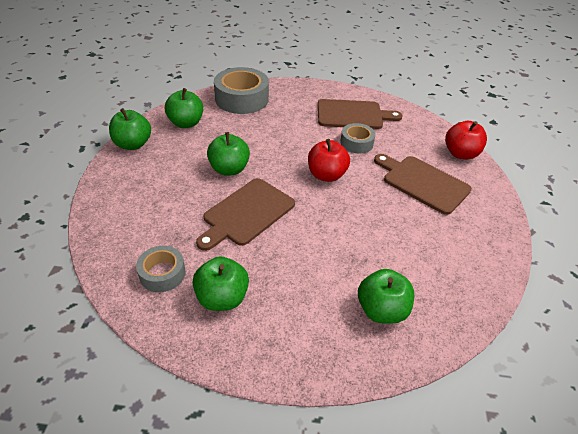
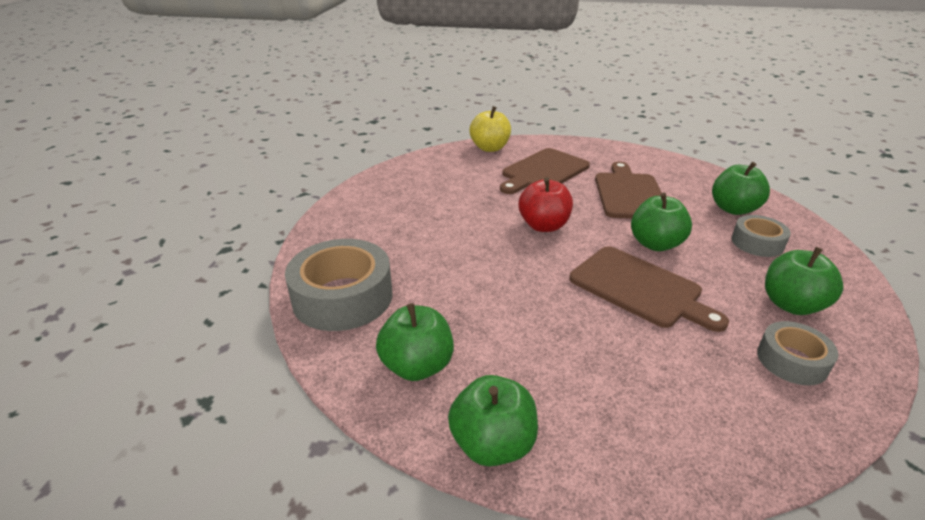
camera: 85 degrees left, 10 degrees down
green apple [207,132,250,176] -> green apple moved to [631,193,692,251]
brown cutting board [318,99,402,129] -> brown cutting board moved to [595,162,662,219]
grey tape [340,123,376,153] -> grey tape moved to [731,215,791,257]
red apple [445,121,487,160] -> yellow apple [470,106,511,152]

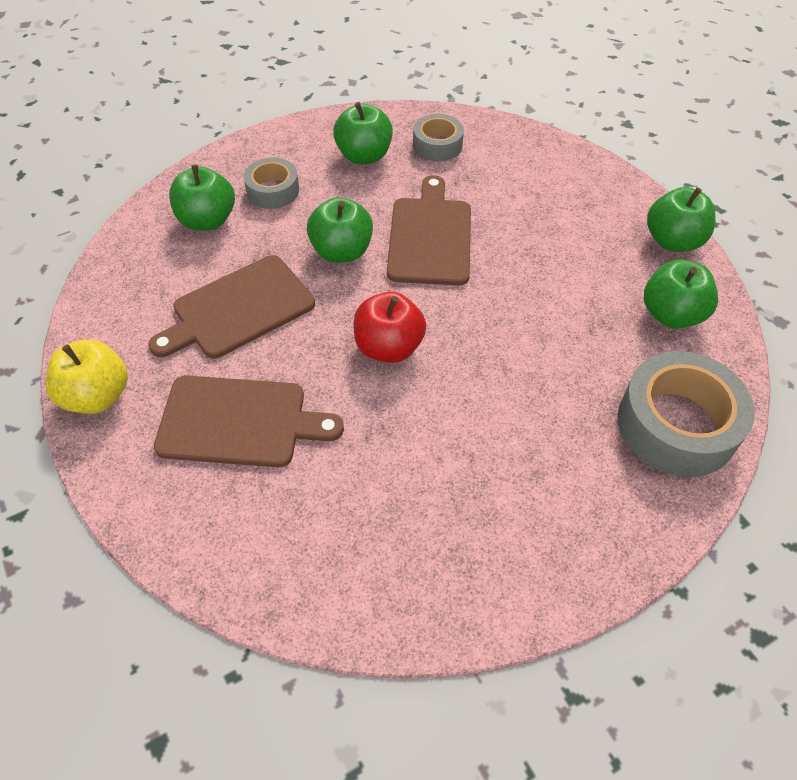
camera: 130 degrees left, 20 degrees up
yellow apple [470,106,511,152] -> yellow apple moved to [46,339,128,414]

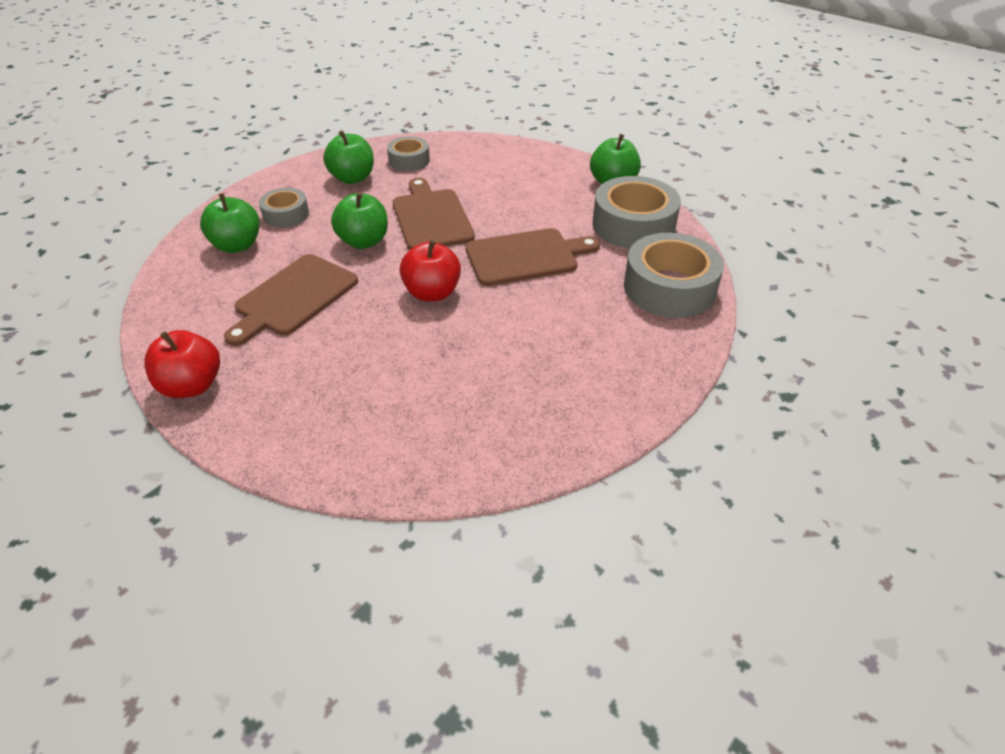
camera: 20 degrees left, 10 degrees down
yellow apple [46,339,128,414] -> red apple [144,330,220,398]
brown cutting board [154,375,344,467] -> brown cutting board moved to [465,228,600,286]
green apple [644,260,718,329] -> grey tape [592,176,681,249]

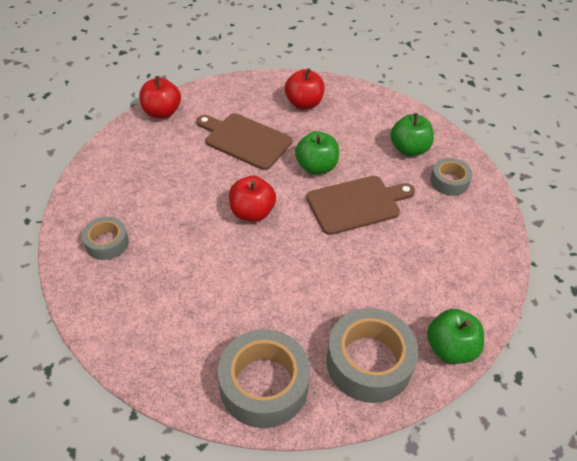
camera: 85 degrees right, 5 degrees up
green apple [200,193,260,253] -> red apple [285,68,325,109]
grey tape [259,188,309,228] -> grey tape moved to [82,217,129,260]
brown cutting board [465,228,600,286] -> none

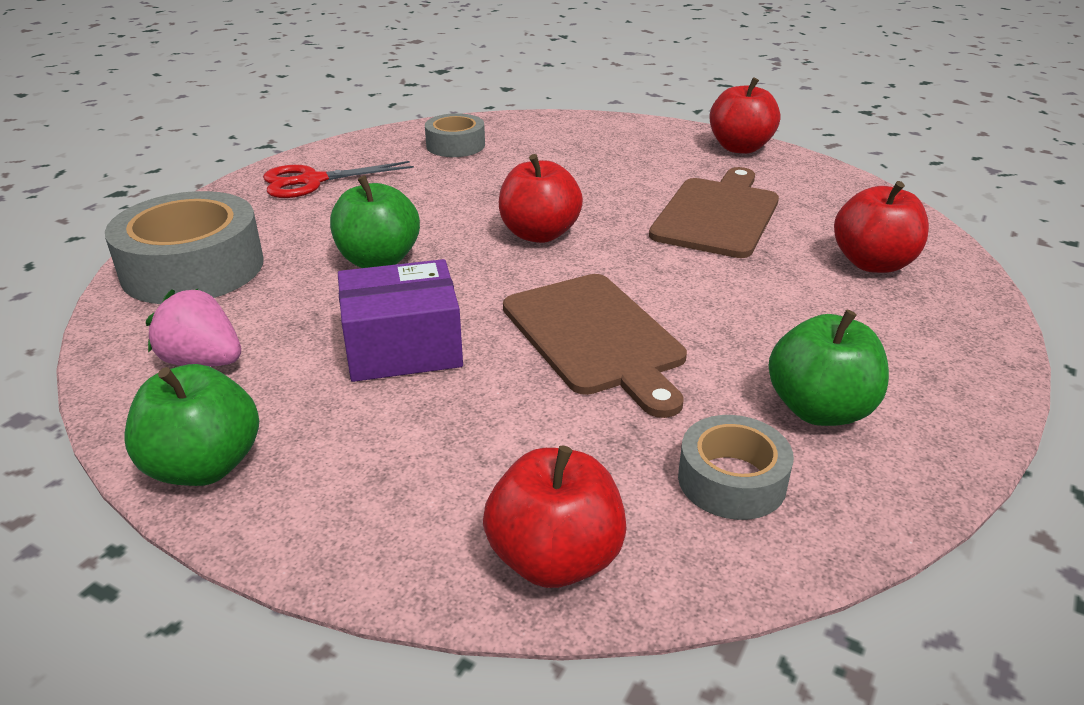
camera: 85 degrees right, 15 degrees down
green apple [295,131,339,175] -> green apple moved to [330,175,420,268]
grey tape [326,308,418,403] -> pink strawberry [146,288,241,367]
none -> red scissors [263,161,414,198]
none -> purple box [338,259,463,382]
none -> red apple [483,445,627,588]

